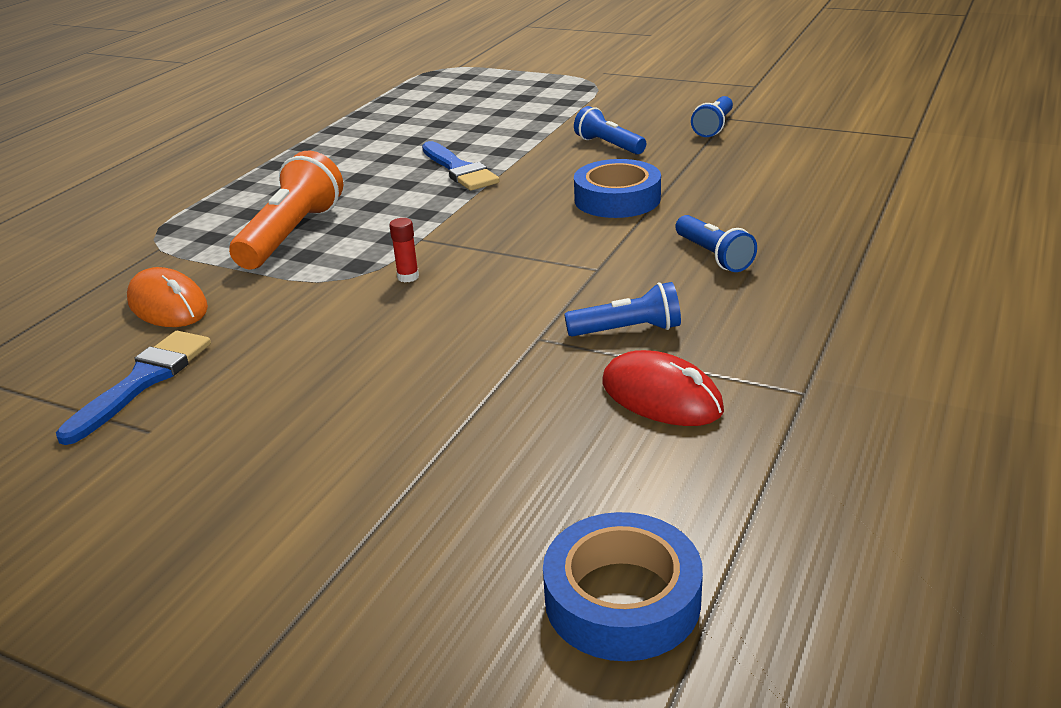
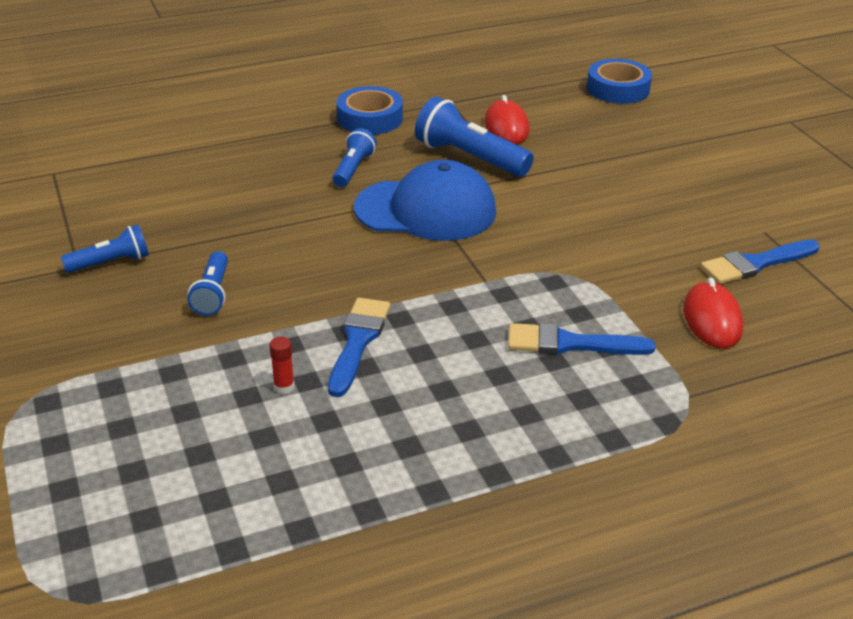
camera: 140 degrees left, 5 degrees up
orange mouse [127,267,208,327] -> red mouse [683,278,743,349]
orange flashlight [229,151,343,269] -> blue brush [508,323,656,355]
red glue stick [389,218,419,282] -> red glue stick moved to [269,337,294,394]
blue flashlight [564,282,681,337] -> blue flashlight [415,97,534,177], size x1.69
blue tape [574,159,661,218] -> blue tape moved to [337,86,403,135]
none -> blue cap [354,160,496,241]

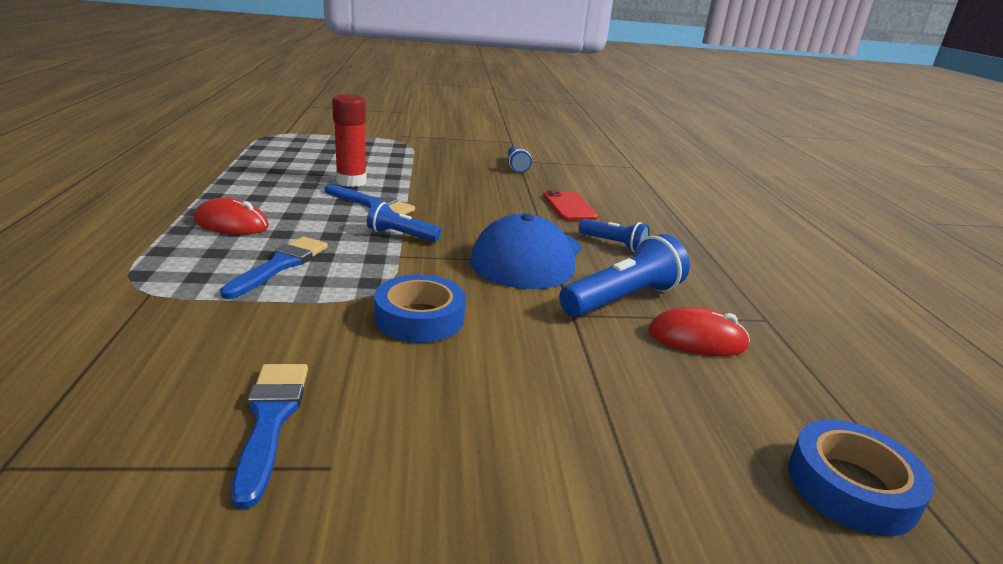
camera: 105 degrees right, 10 degrees down
blue flashlight [187,251,228,316] -> blue flashlight moved to [367,201,441,242]
red glue stick [269,337,294,394] -> red glue stick [332,94,367,187], size x2.29
blue tape [337,86,403,135] -> blue tape moved to [374,274,466,343]
red mouse [683,278,743,349] -> red mouse moved to [194,198,269,234]
none -> red phone [543,191,599,220]

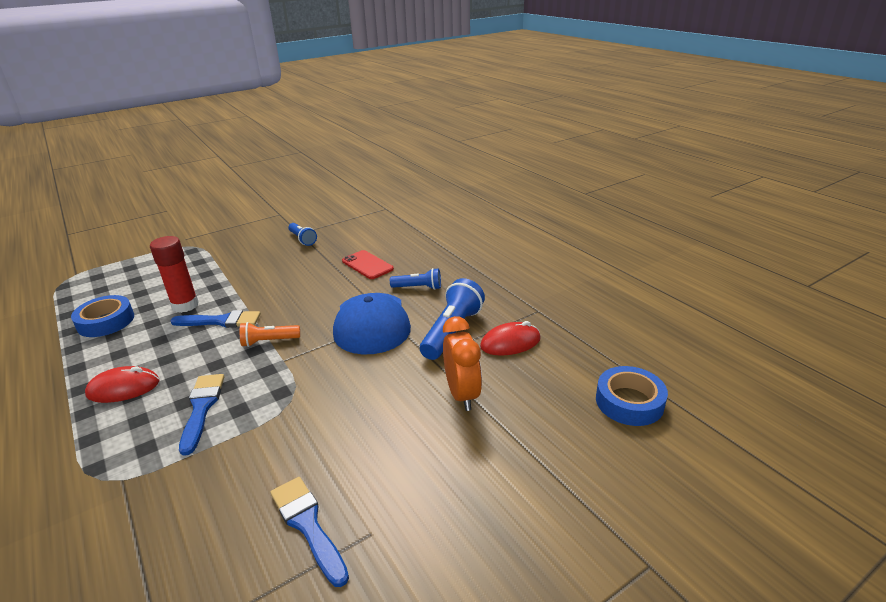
camera: 25 degrees left, 5 degrees up
blue flashlight [367,201,441,242] -> orange flashlight [240,322,300,347]
blue tape [374,274,466,343] -> blue tape moved to [71,295,134,337]
none -> orange clock [443,316,482,411]

